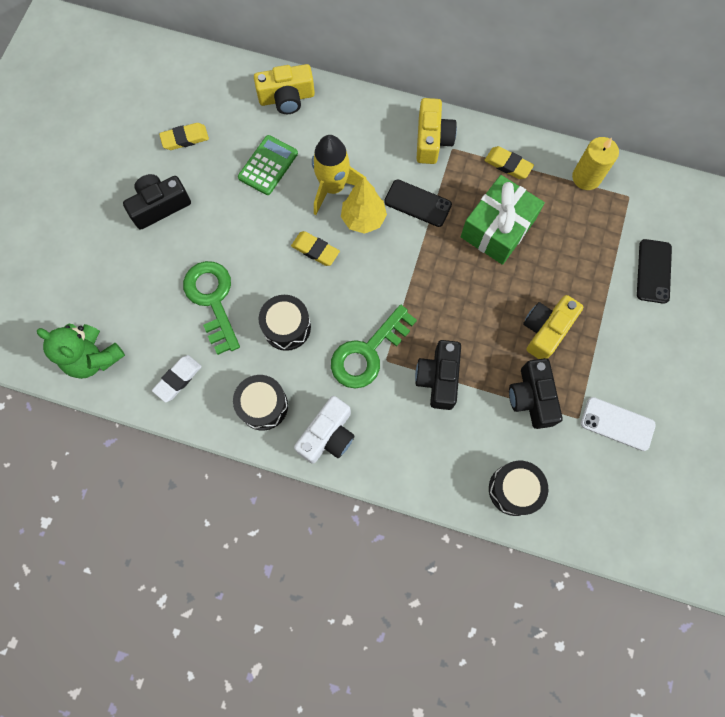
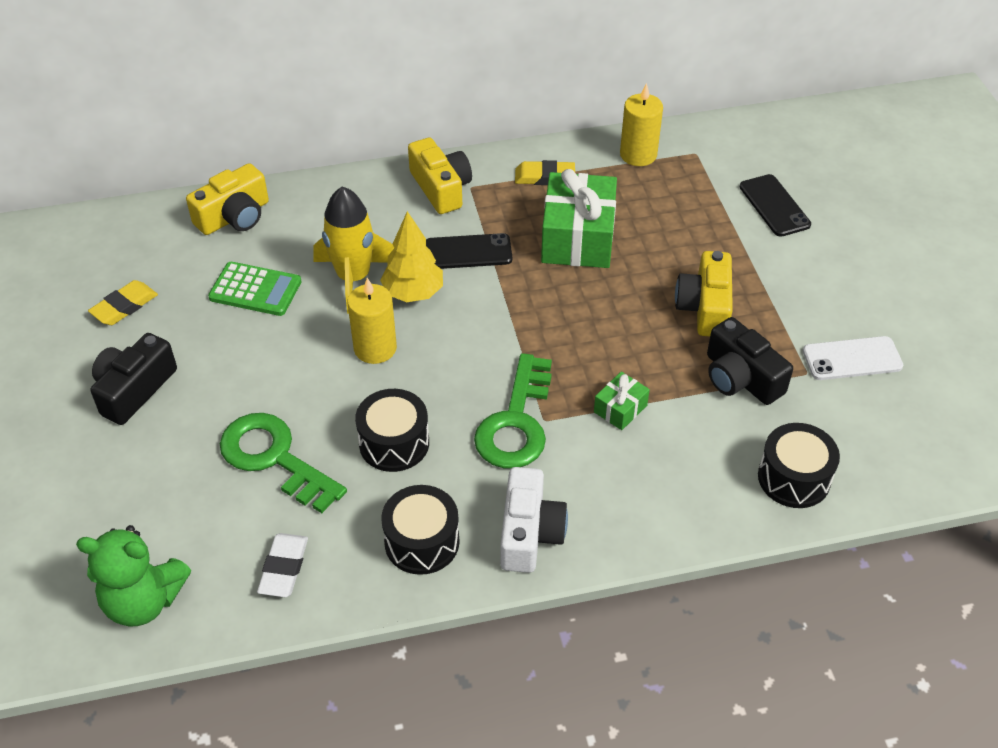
camera: 30 degrees left, 25 degrees down
green calculator [238,135,298,195] -> green calculator turned 105 degrees clockwise [208,262,302,316]
yellow eraser [291,231,340,266] -> yellow candle [347,278,397,364]
black camera [415,340,461,410] -> green gift [594,372,650,430]

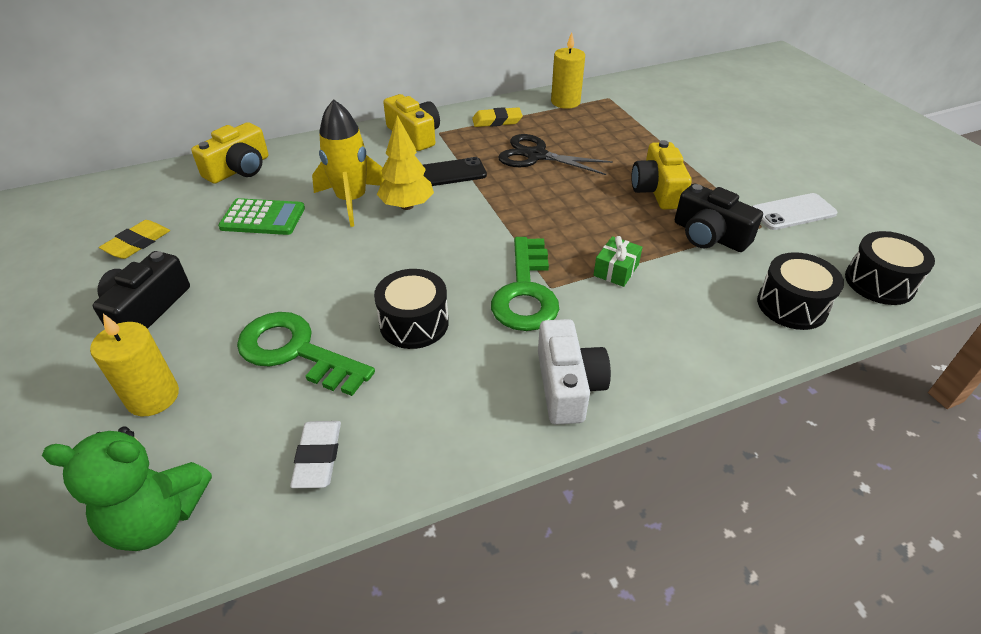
camera: 10 degrees left, 5 degrees down
yellow candle [347,278,397,364] -> yellow candle moved to [90,314,179,416]
black drum [381,485,459,575] -> black drum moved to [845,231,935,305]
green gift [541,169,617,268] -> black scissors [498,134,613,175]
black phone [740,174,811,237] -> none

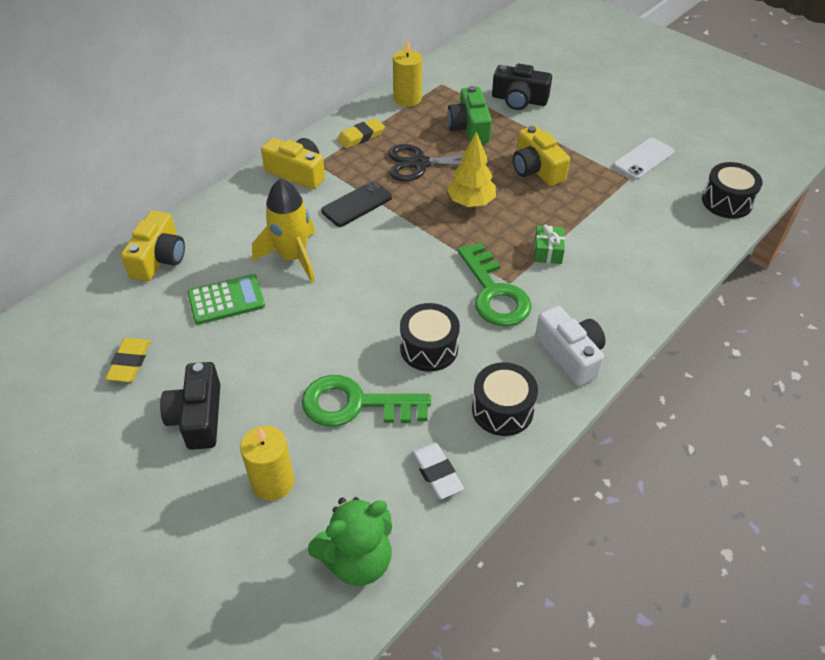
camera: 25 degrees left, 5 degrees up
yellow tree [377,115,434,210] -> yellow tree moved to [447,132,496,207]
black camera [675,183,763,252] -> black camera moved to [492,64,552,110]
black drum [757,252,844,330] -> black drum moved to [472,362,538,436]
none -> green camera [448,86,492,144]

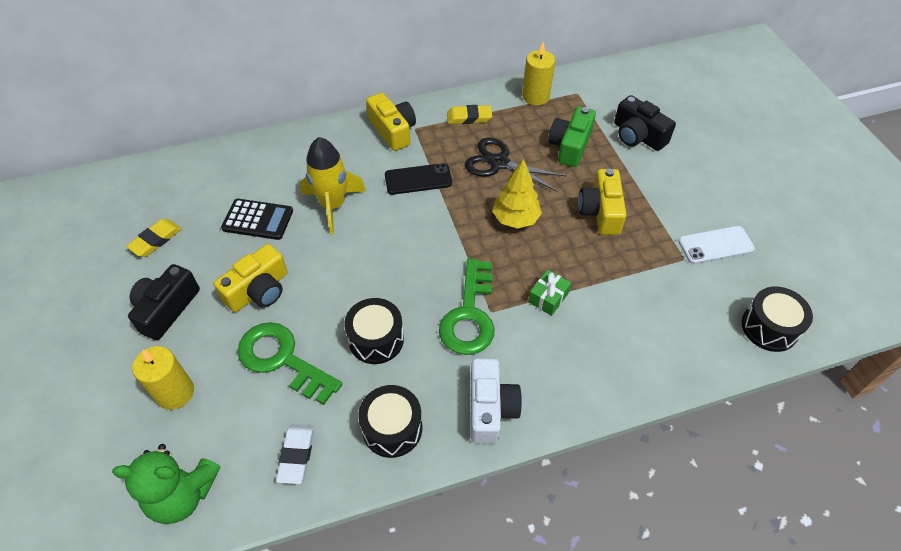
camera: 30 degrees right, 5 degrees up
yellow camera [121,211,185,281] -> yellow camera moved to [213,244,288,312]
green calculator [188,274,265,325] -> black calculator [221,199,293,240]

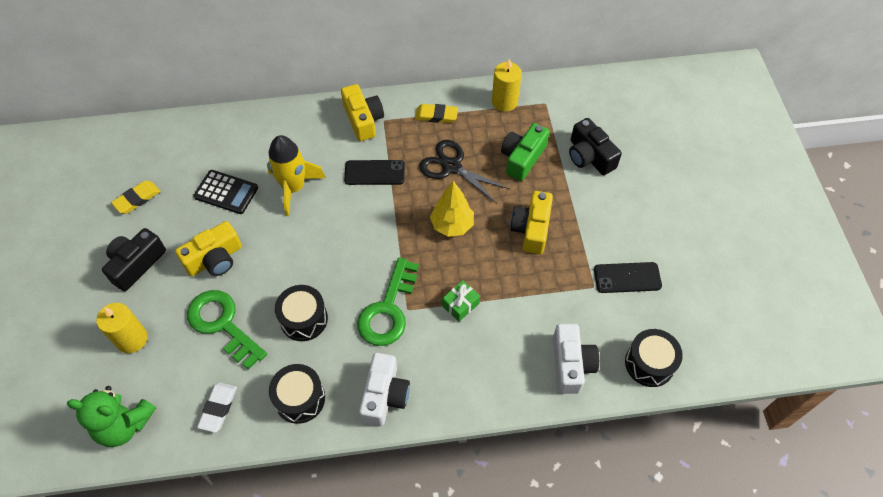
camera: 10 degrees right, 5 degrees up
white phone [678,226,755,264] -> black phone [594,262,662,293]
none -> white camera [553,324,599,394]

